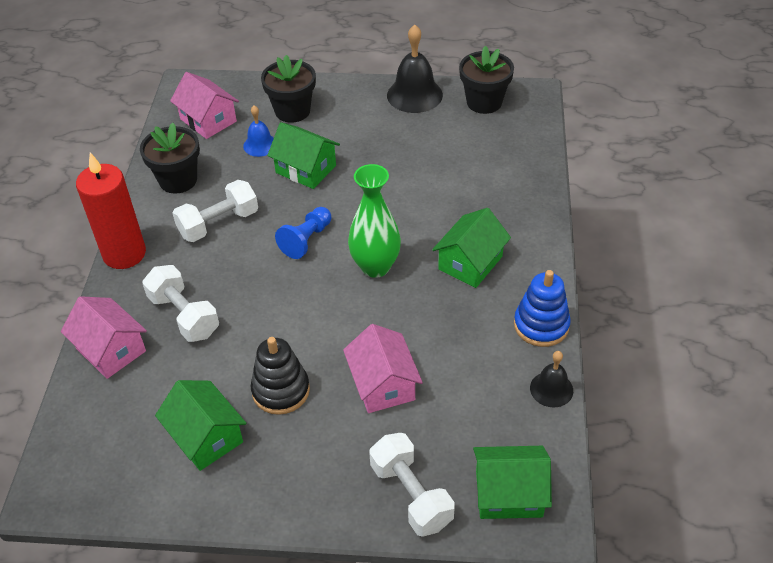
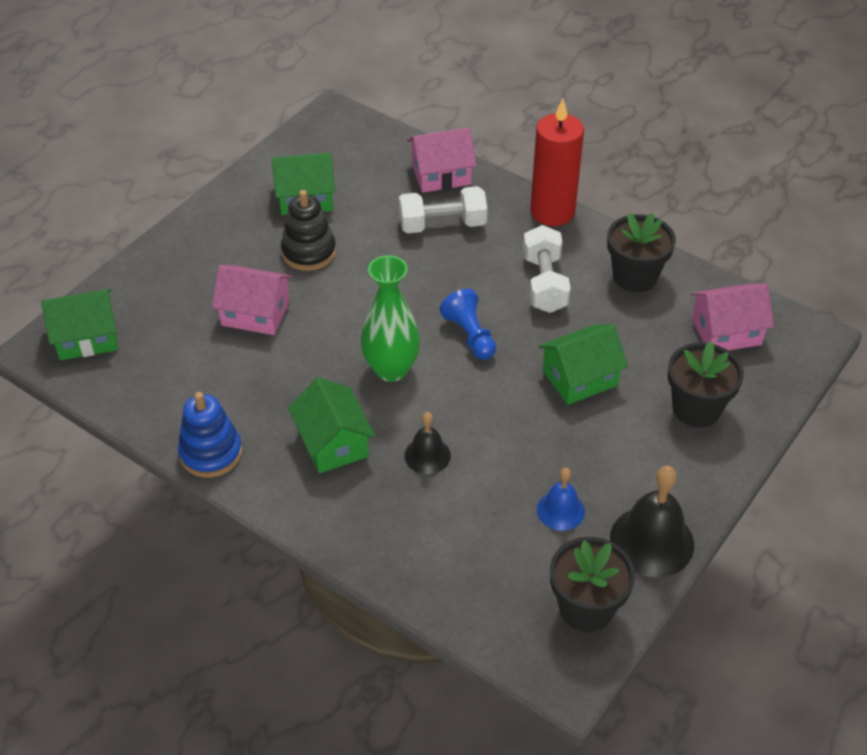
camera: 120 degrees right, 0 degrees up
blue bell [243,106,274,157] -> blue bell moved to [537,468,585,531]
white dumbbell [369,433,455,537] -> none
green house [473,446,552,519] -> green house turned 45 degrees clockwise [41,289,118,361]
black bell [530,351,573,407] -> black bell moved to [405,412,451,474]

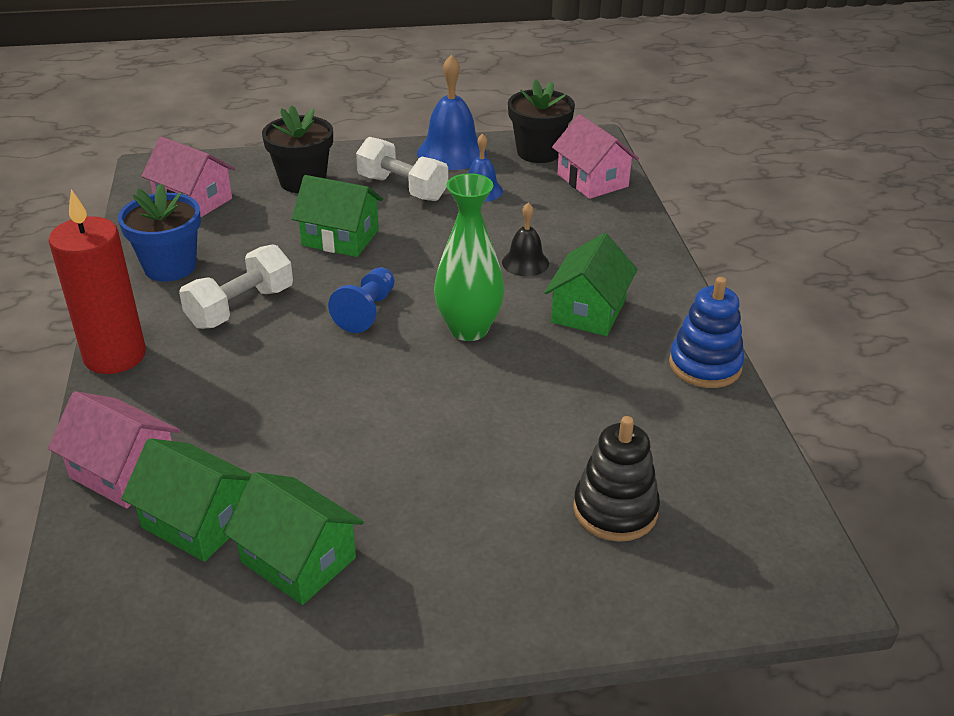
camera: 135 degrees left, 10 degrees down
green house [41,289,118,361] -> green house moved to [121,438,252,562]
pink house [212,265,292,335] -> pink house moved to [552,114,639,199]
black stacking toy [281,190,336,271] -> black stacking toy moved to [573,416,660,542]
white dumbbell [399,186,487,233] -> white dumbbell moved to [356,137,448,201]
black flower pot [607,213,676,292] -> blue flower pot [118,183,201,281]
black bell [610,466,694,577] -> blue bell [417,55,487,170]

